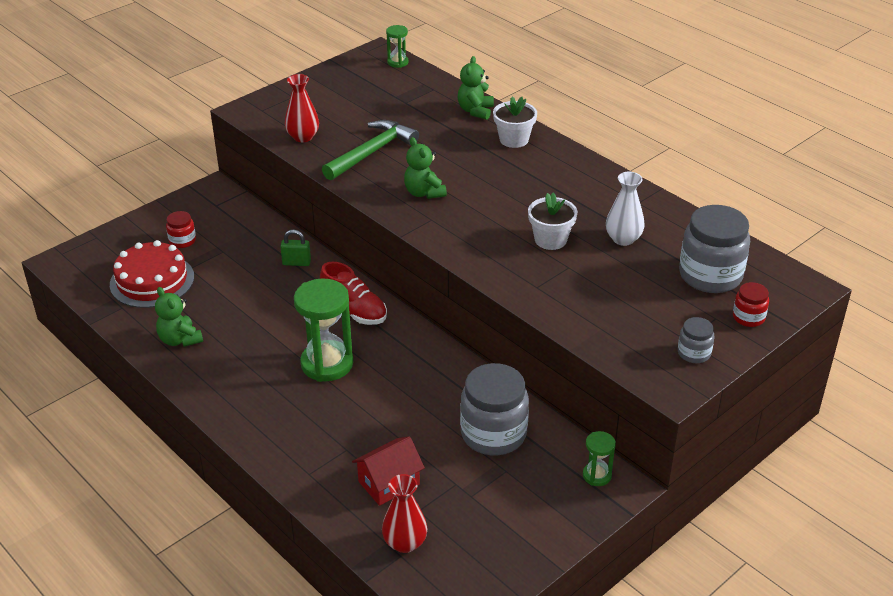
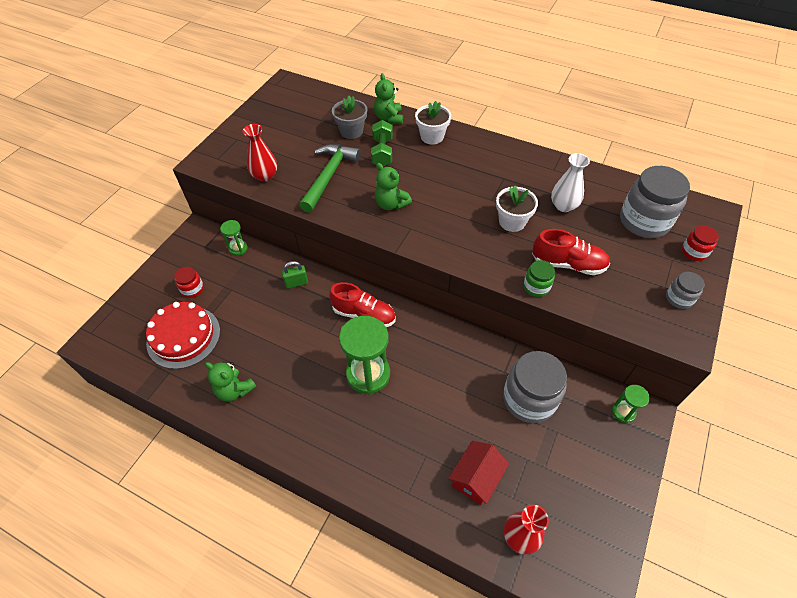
camera: 20 degrees left, 15 degrees up
green hourglass [386,25,409,68] -> green hourglass moved to [220,220,248,256]
none -> grey flower pot [332,96,367,139]
none -> green dumbbell [371,120,393,166]
none -> green jar [524,260,555,297]
none -> red shoe [532,229,610,275]

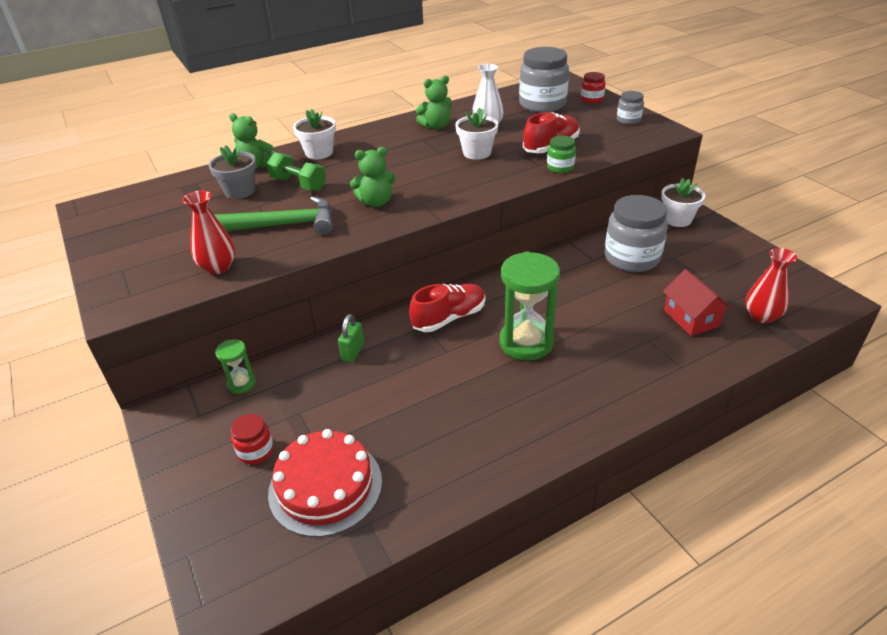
camera: 55 degrees left, 15 degrees down
green teddy bear [205,361,256,402] -> green teddy bear moved to [416,76,452,129]
green hammer [299,144,361,213] -> green hammer turned 120 degrees clockwise [215,196,333,235]
green hourglass [612,385,650,423] -> white flower pot [661,178,705,227]

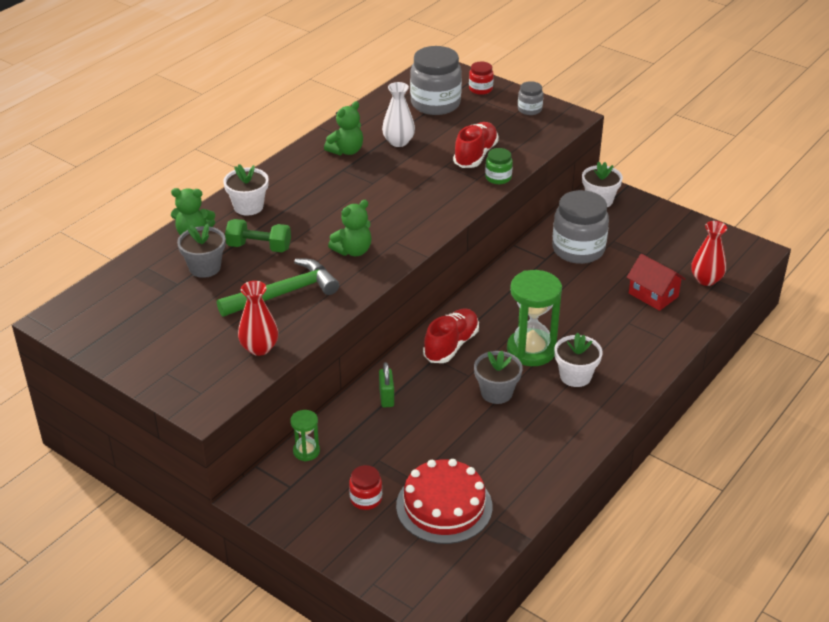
camera: 25 degrees left, 0 degrees up
white flower pot [455,107,499,160] -> white flower pot moved to [554,332,603,387]
none -> grey flower pot [474,351,523,404]

